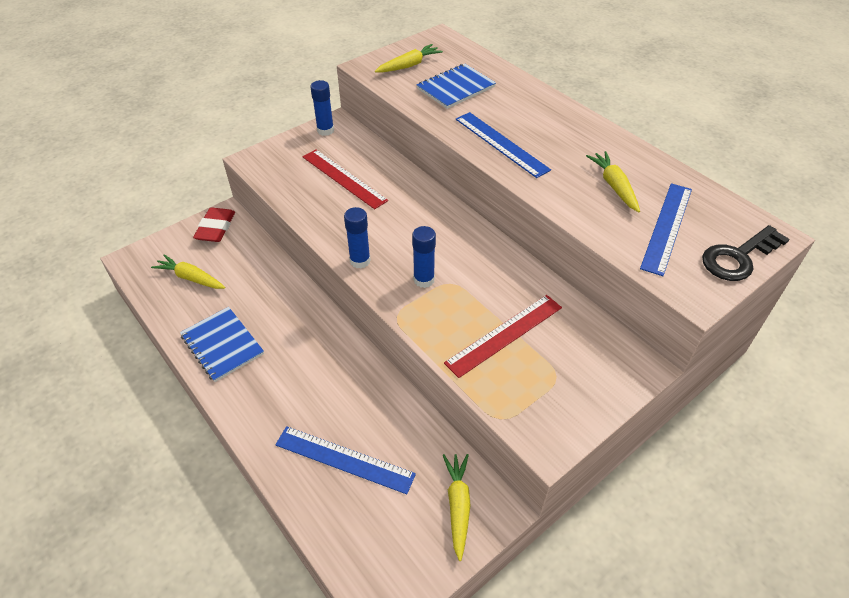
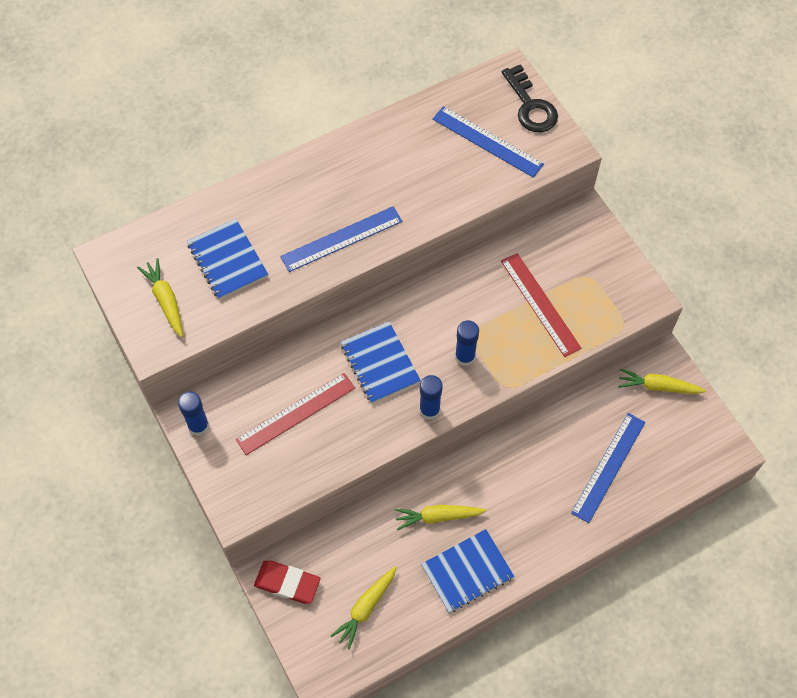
camera: 80 degrees left, 15 degrees up
yellow carrot [586,151,640,212] -> yellow carrot moved to [394,505,487,530]
none -> blue notebook [340,322,421,404]

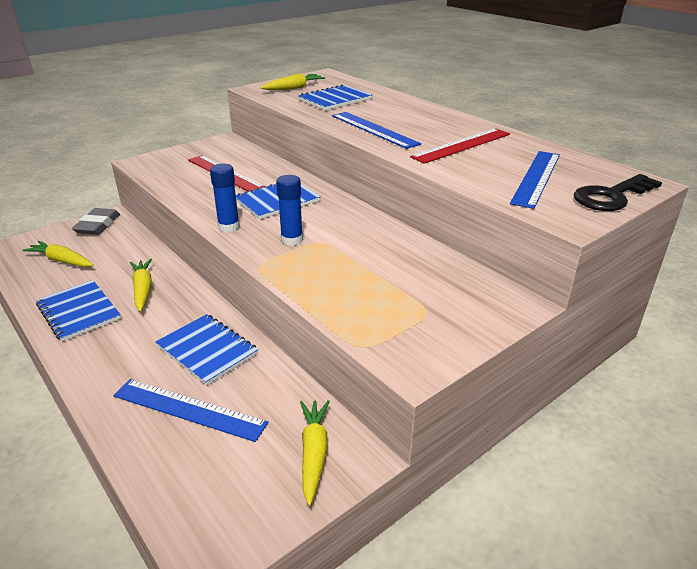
camera: 80 degrees right, 30 degrees down
blue glue stick [178,392,209,436] -> none
red eraser [254,560,321,604] -> grey eraser [72,208,120,235]
red ruler [501,253,581,357] -> red ruler moved to [410,128,510,164]
none -> blue notebook [155,314,258,385]

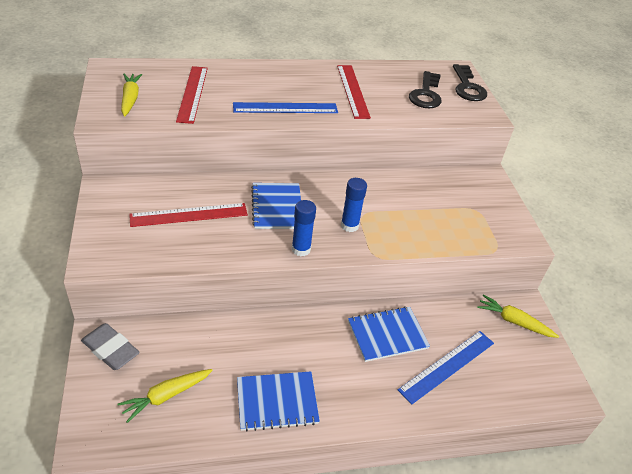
camera: 65 degrees left, 10 degrees up
yellow carrot [130,259,152,311] -> none
blue notebook [298,84,372,110] -> red ruler [176,66,208,124]
blue ruler [510,151,560,209] -> black key [409,71,441,108]

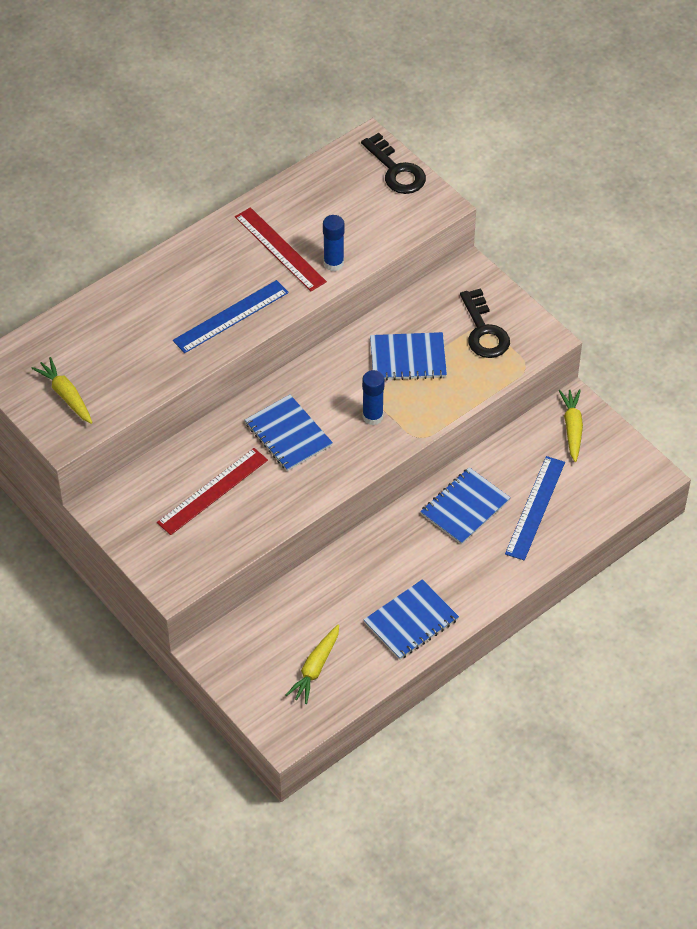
camera: 25 degrees left, 10 degrees up
grey eraser [81,323,140,370] -> none
red ruler [176,66,208,124] -> none
blue glue stick [292,200,316,256] -> blue glue stick moved to [323,215,344,271]
black key [409,71,441,108] -> black key moved to [460,288,510,358]
yellow carrot [477,294,559,338] -> yellow carrot turned 90 degrees clockwise [559,389,583,462]
none -> blue notebook [370,332,447,381]

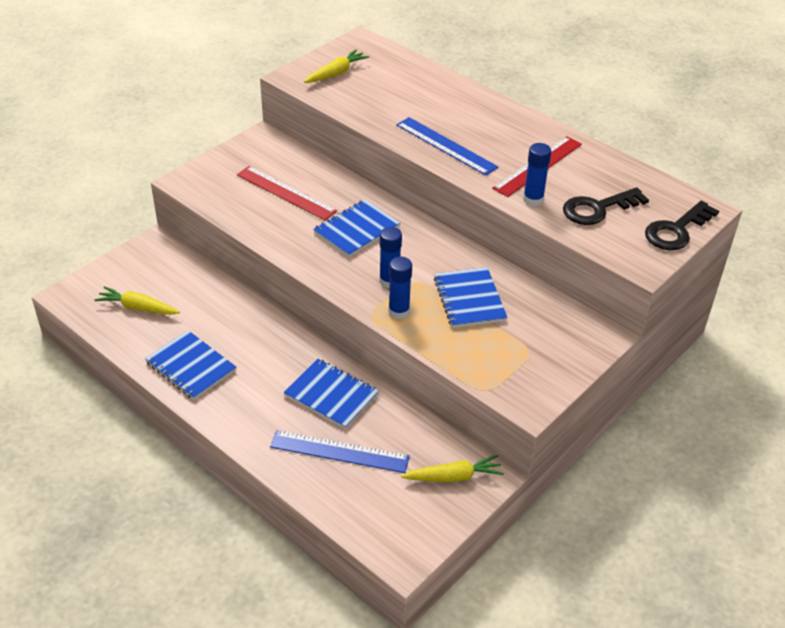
camera: 80 degrees right, 10 degrees down
black key [460,288,510,358] -> black key moved to [563,187,649,225]
none -> blue glue stick [388,257,412,319]

